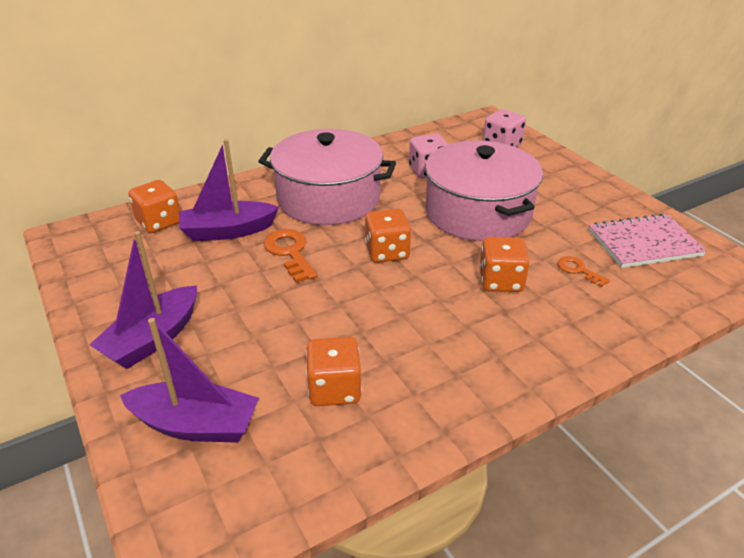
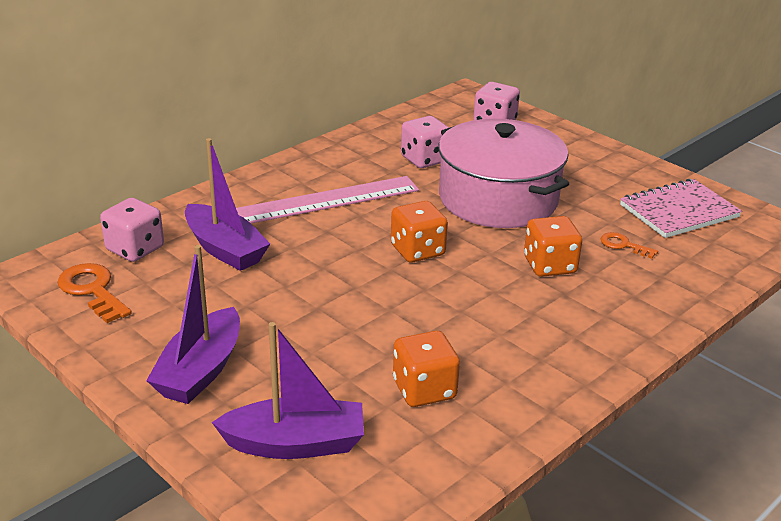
camera: 15 degrees left, 5 degrees down
orange dice [128,180,180,233] -> pink dice [100,198,164,262]
purple boat [179,139,279,241] -> purple boat turned 105 degrees counterclockwise [185,138,270,271]
pink pot [258,129,396,225] -> pink ruler [236,176,419,223]
orange key [264,229,317,283] -> orange key moved to [57,263,132,323]

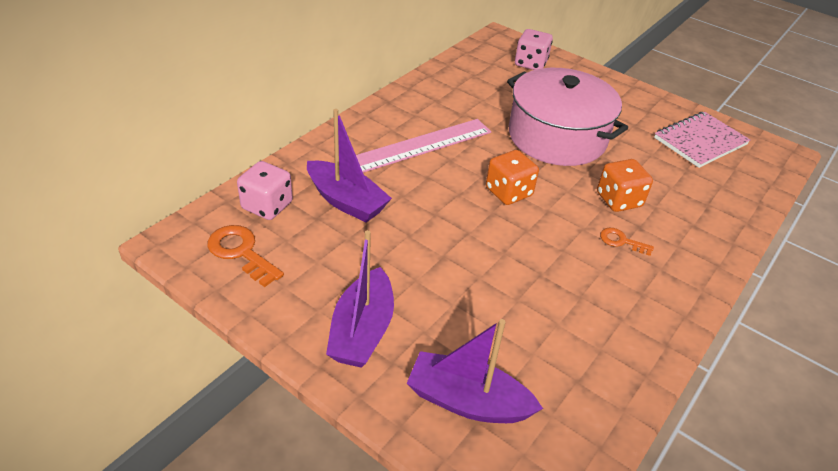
camera: 10 degrees left, 10 degrees up
purple boat [212,322,364,459] -> purple boat turned 150 degrees counterclockwise [407,319,543,423]
orange dice [393,331,460,407] -> none
pink dice [401,116,449,168] -> none
orange key [601,232,658,259] -> orange key moved to [600,228,654,256]

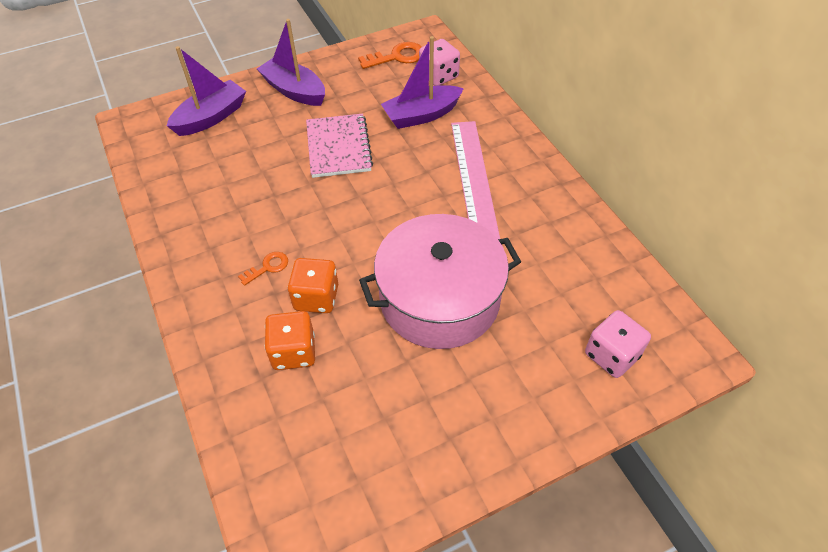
camera: 120 degrees right, 10 degrees up
orange dice [486,150,539,205] -> orange dice moved to [265,311,315,370]
pink notebook [654,112,750,168] -> pink notebook moved to [306,113,373,178]

